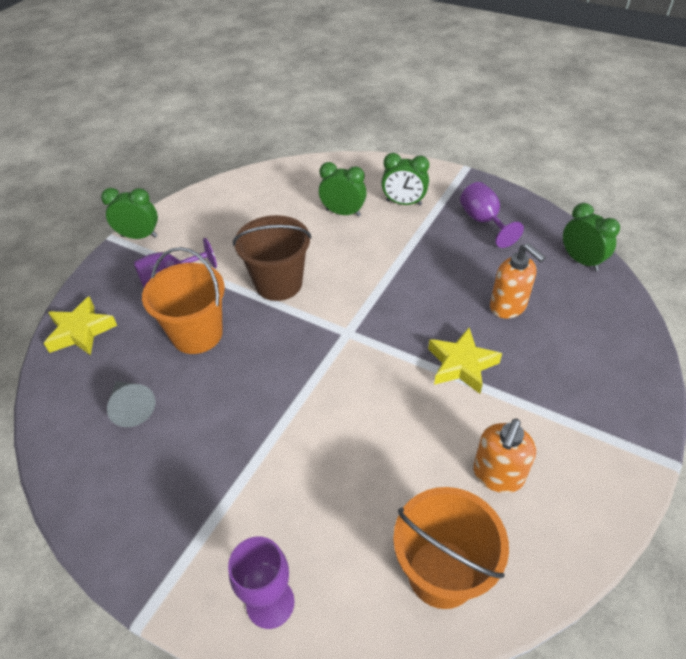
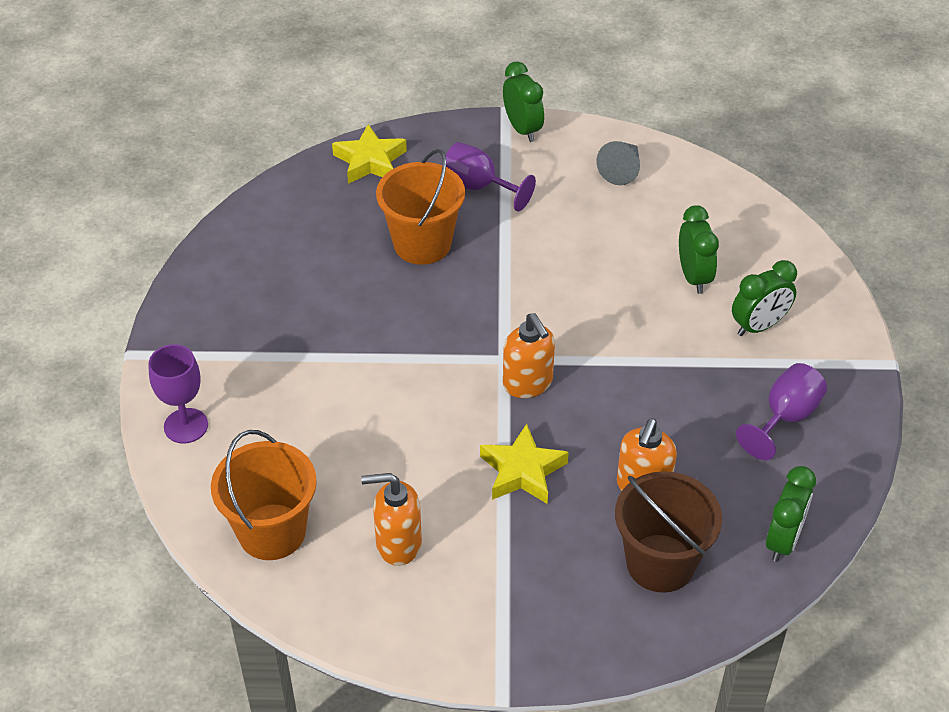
camera: 60 degrees right, 0 degrees up
grey cone [107,381,156,427] -> grey cone moved to [596,141,640,185]
brown bucket [233,215,312,301] -> brown bucket moved to [615,471,722,593]
green clock [381,153,429,205] -> green clock turned 105 degrees counterclockwise [732,260,797,336]
none -> orange soap dispenser [503,313,555,398]

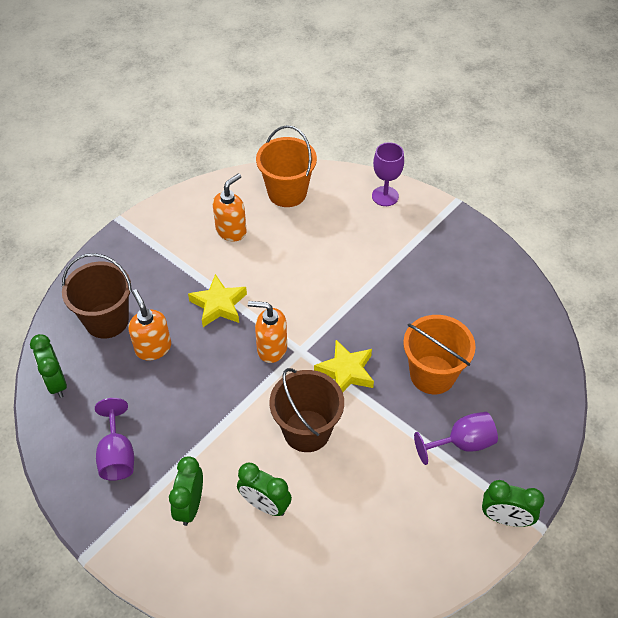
camera: 130 degrees right, 5 degrees up
yellow star [332,124,407,184] -> yellow star moved to [314,340,374,392]
grey cone [596,141,640,185] -> none
none -> brown bucket [269,368,344,452]

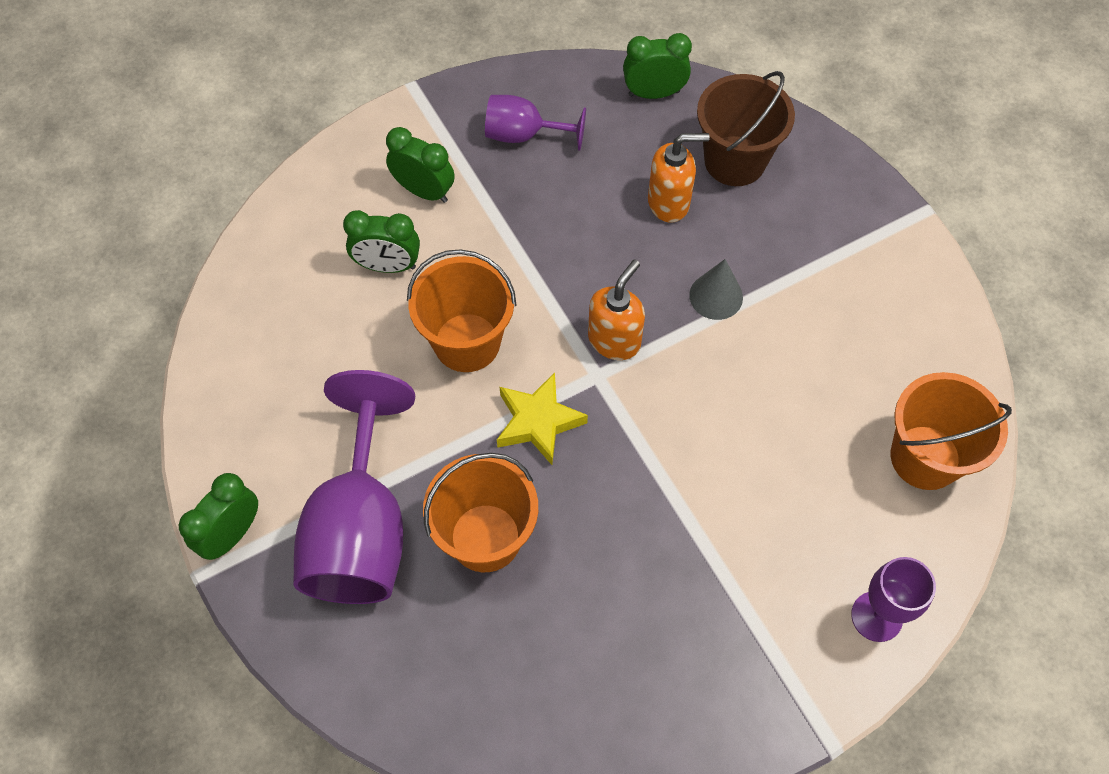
camera: 110 degrees right, 10 degrees up
yellow star [188,274,247,327] -> grey cone [689,259,743,320]
orange soap dispenser [213,173,247,241] -> none
green clock [237,463,292,516] -> green clock turned 135 degrees counterclockwise [343,210,420,273]
brown bucket [269,368,344,452] -> orange bucket [407,249,516,372]
purple goblet [414,412,498,465] -> purple goblet [293,370,415,604], size x1.87

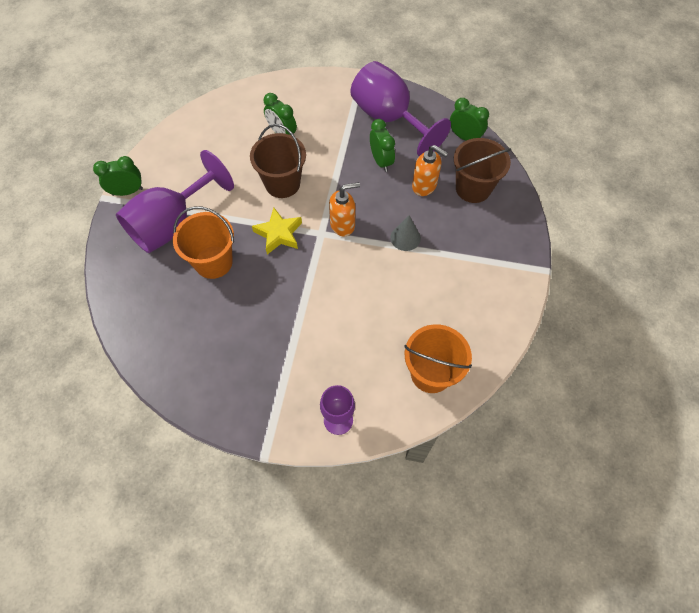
camera: 40 degrees right, 0 degrees up
green clock [386,127,455,203] -> green clock moved to [370,119,395,172]
orange bucket [407,249,516,372] -> brown bucket [250,124,306,198]
purple goblet [485,95,586,151] -> purple goblet [350,61,451,156], size x1.87

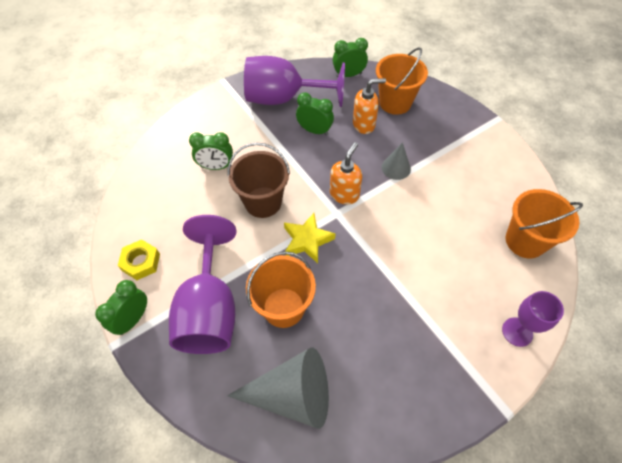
camera: 45 degrees left, 5 degrees down
brown bucket [454,138,511,203] -> orange bucket [376,47,428,115]
none -> yellow nut [118,239,160,280]
none -> grey cone [227,347,329,429]

